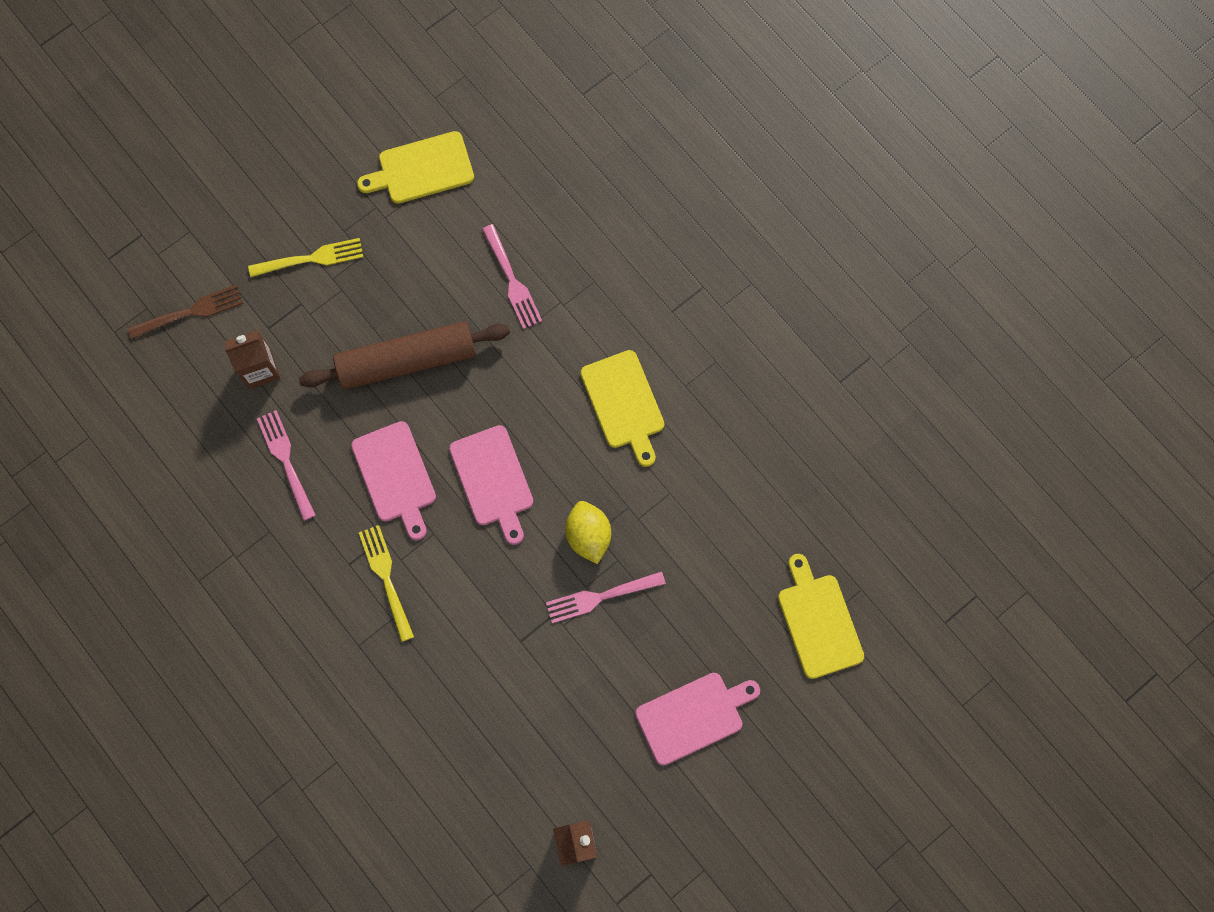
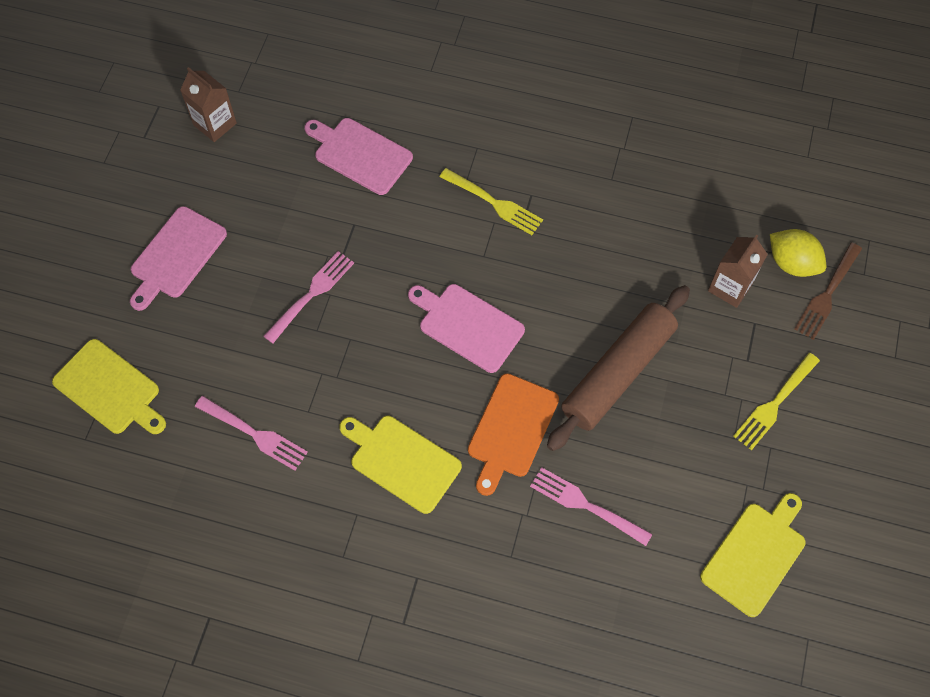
camera: 145 degrees right, 10 degrees down
pink fork [257,410,316,521] -> pink fork moved to [195,396,308,471]
pink cutting board [351,421,436,540] -> pink cutting board moved to [304,118,413,195]
yellow lemon [565,501,611,564] -> yellow lemon moved to [770,229,826,277]
none -> orange cutting board [468,373,559,496]

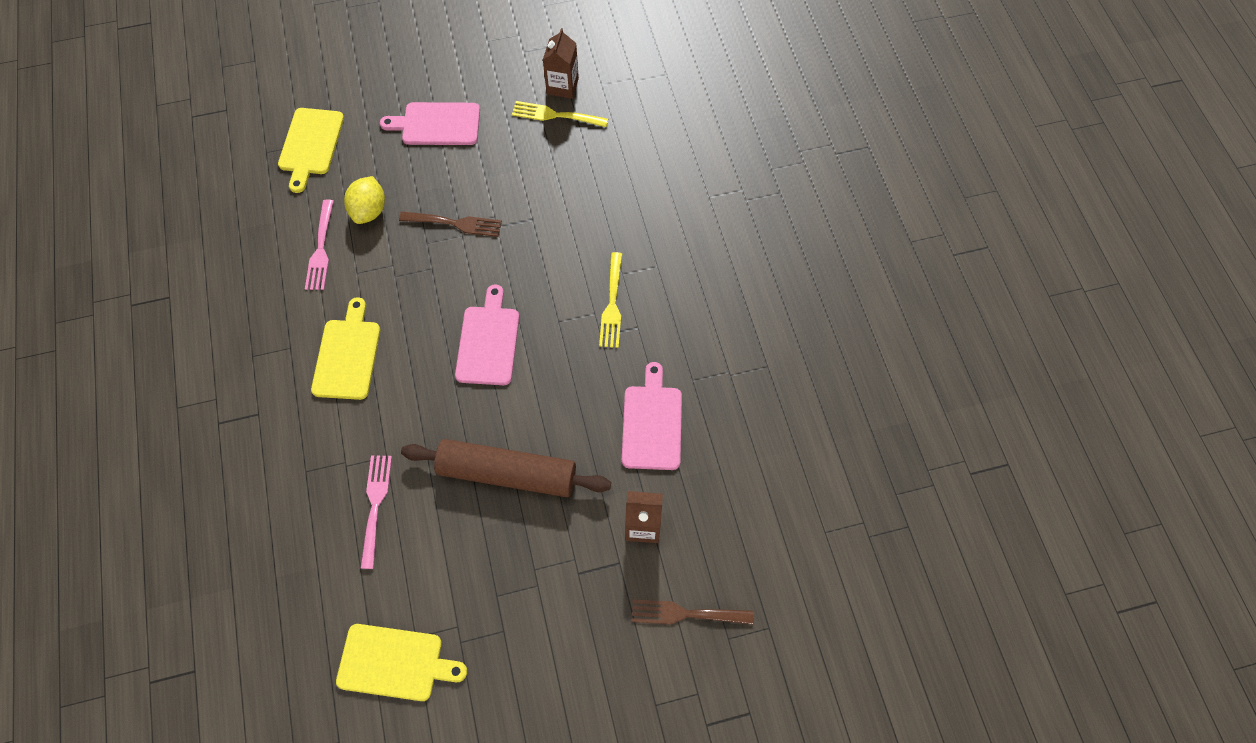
camera: 60 degrees right, 0 degrees up
pink fork [263,251,354,343] -> brown fork [399,212,502,237]
pink cutting board [304,118,413,195] -> pink cutting board moved to [622,362,682,470]
orange cutting board [468,373,559,496] -> none
yellow fork [733,353,820,450] -> yellow fork moved to [512,101,608,127]
yellow lemon [770,229,826,277] -> yellow lemon moved to [344,176,385,224]

